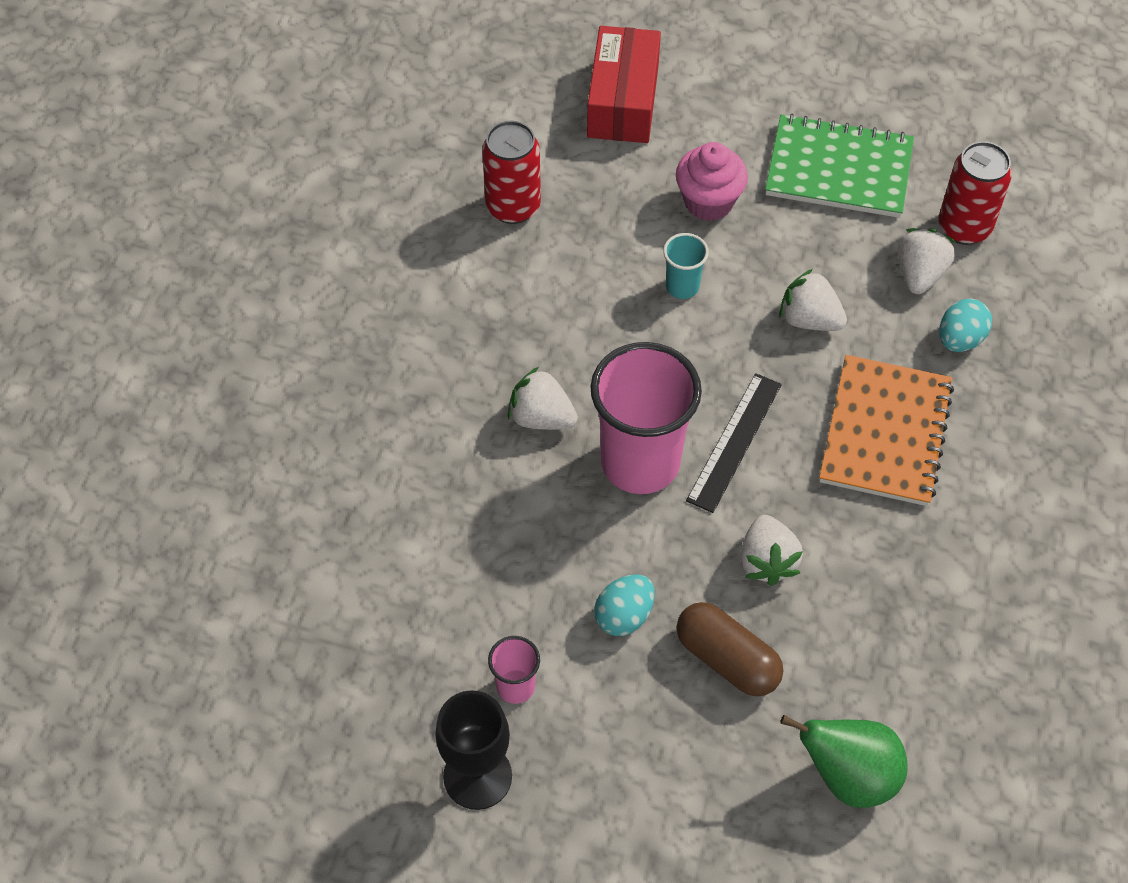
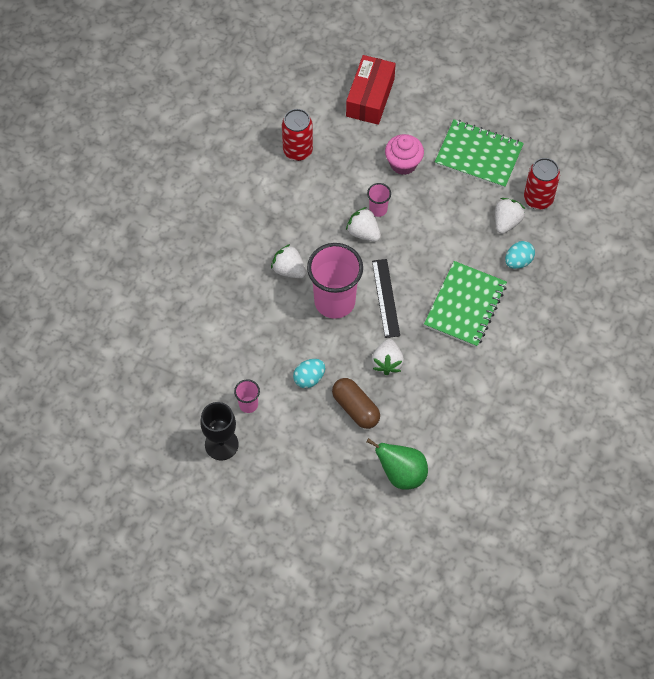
camera: 10 degrees right, 5 degrees up
turquoise cup [663,233,709,299] -> pink cup [367,183,391,217]
black ruler [686,373,782,513] -> black ruler turned 45 degrees counterclockwise [372,259,400,338]
white strawberry [779,269,847,331] -> white strawberry moved to [346,207,381,241]
orange notebook [819,355,954,506] -> green notebook [424,261,507,347]

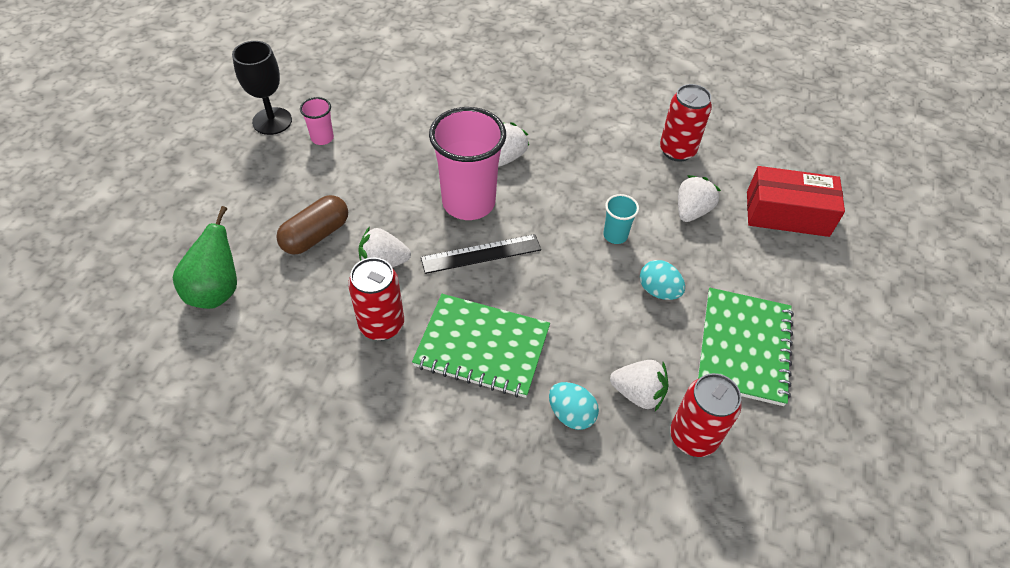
camera: 80 degrees right, 10 degrees down
turquoise egg [293,359,325,388] -> turquoise egg moved to [640,260,685,300]
white strawberry [346,207,381,241] -> white strawberry moved to [678,175,721,222]
pink cup [367,183,391,217] -> turquoise cup [603,194,639,244]
pink cupcake [385,134,424,175] -> none
none -> red can [348,258,404,341]

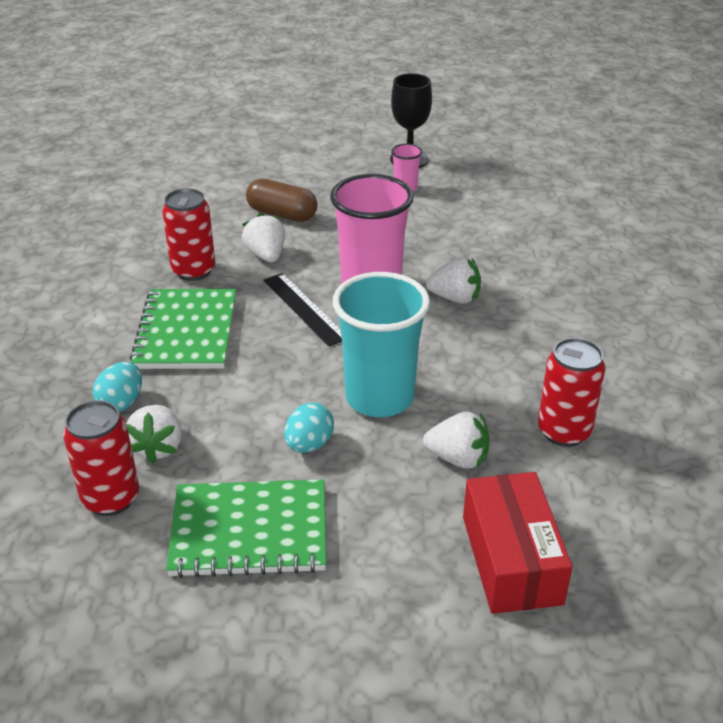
camera: 75 degrees right, 15 degrees down
green pear [173,206,237,309] -> none
turquoise cup [603,194,639,244] -> turquoise cup [333,272,430,417], size x2.21

